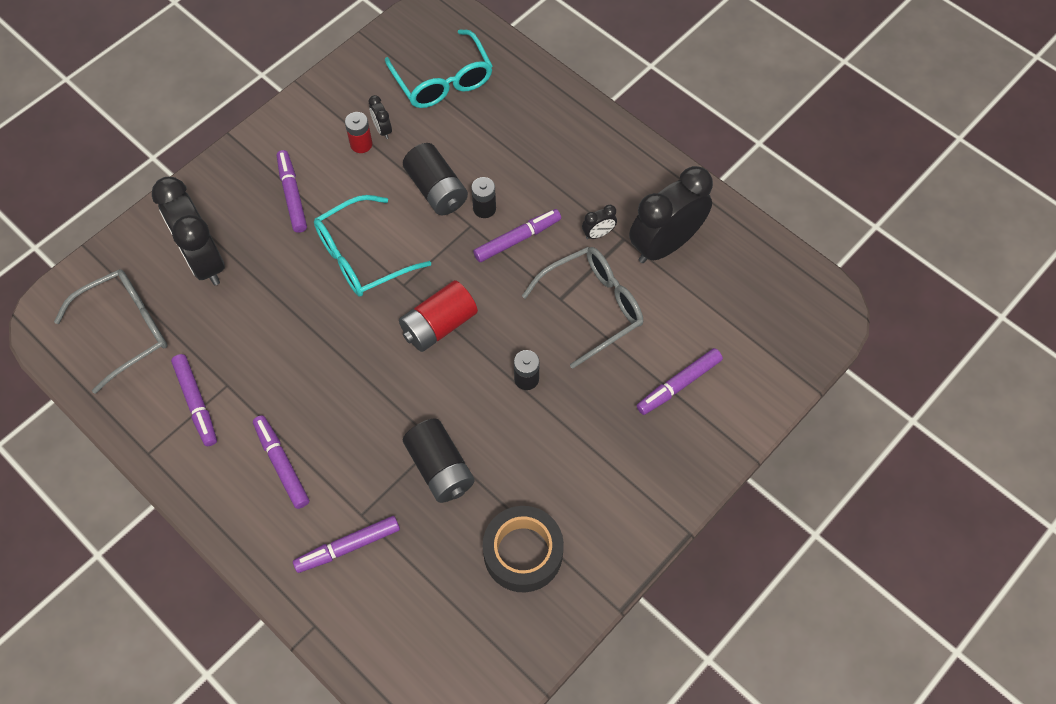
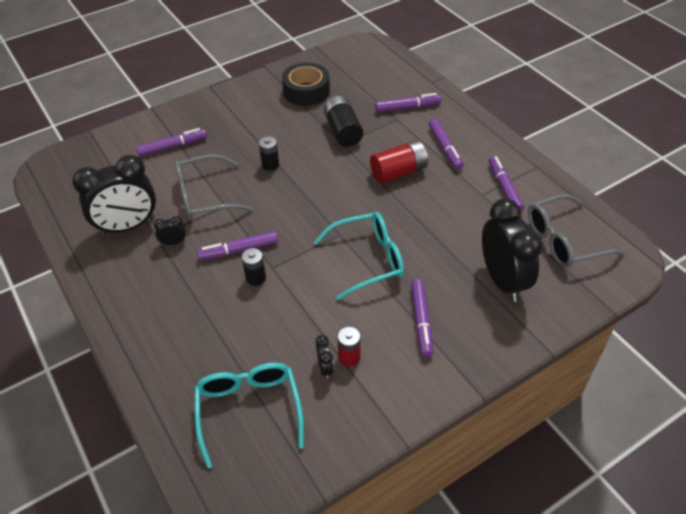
camera: 165 degrees left, 15 degrees down
red battery [399,280,478,352] -> red battery moved to [370,140,428,183]
black battery [403,143,468,215] -> none

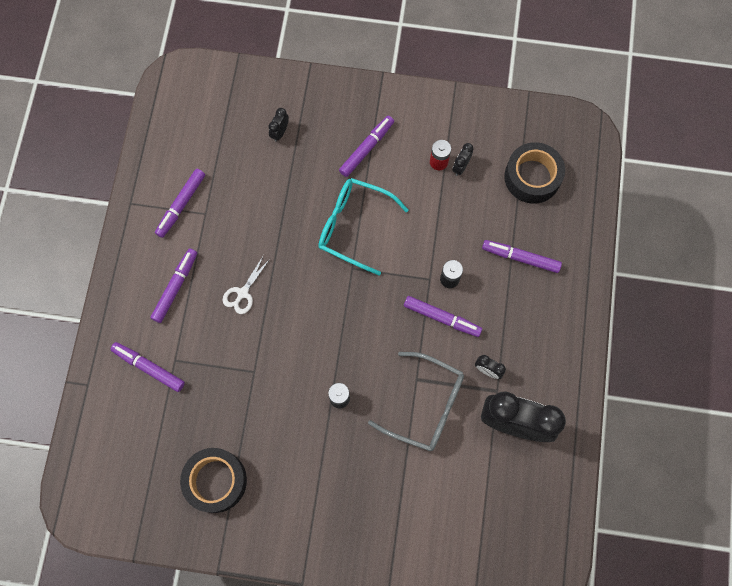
camera: 140 degrees left, 25 degrees up
purple marker [136,128,207,157] -> purple marker moved to [482,240,562,273]
turquoise glasses [194,362,304,468] -> black tape [504,142,565,204]
black battery [324,96,363,147] -> none
red battery [370,140,428,183] -> white scissors [223,255,270,314]
black clock [482,198,542,302] -> black clock [268,108,289,142], size x0.41
grey glasses [528,194,625,268] -> none

